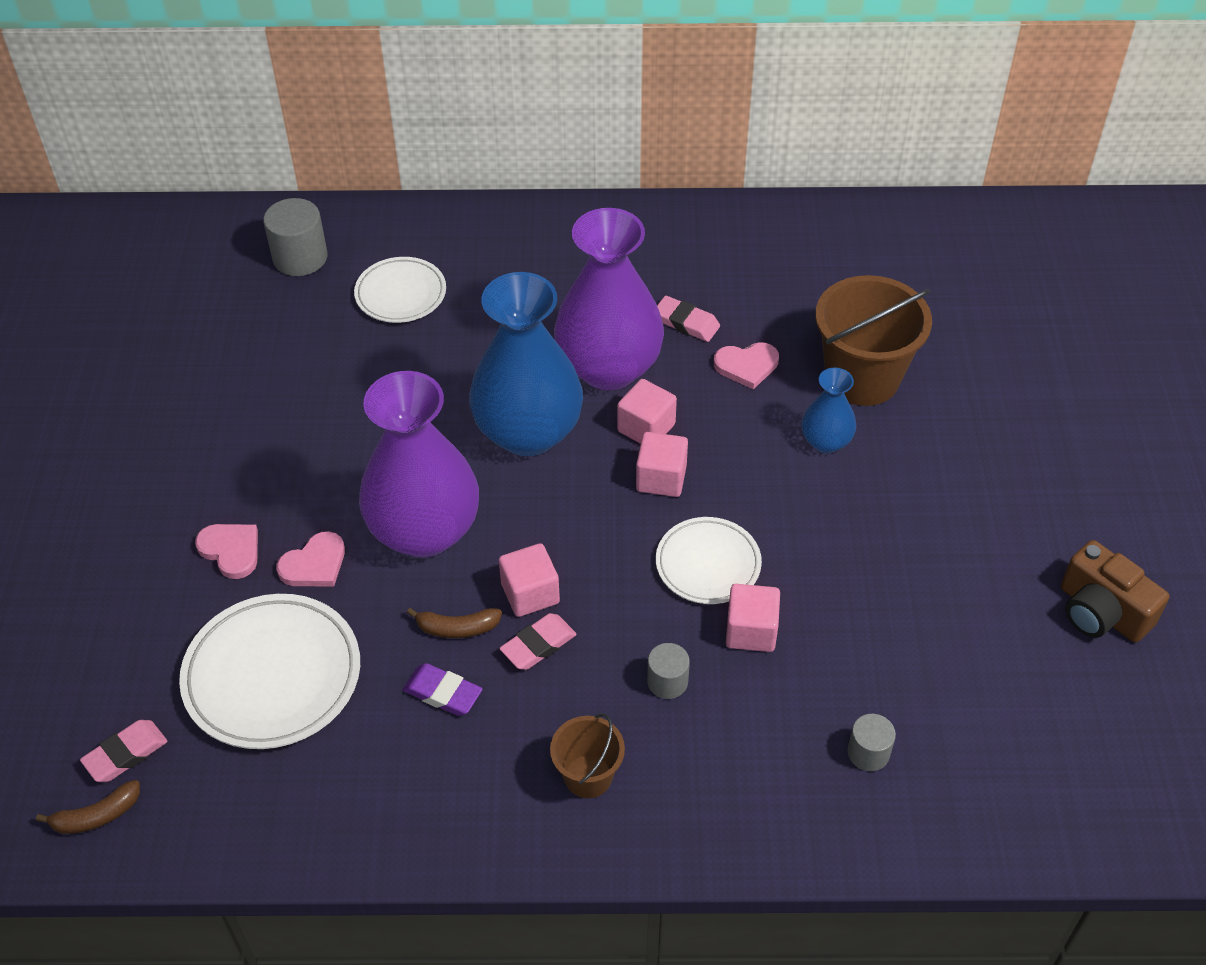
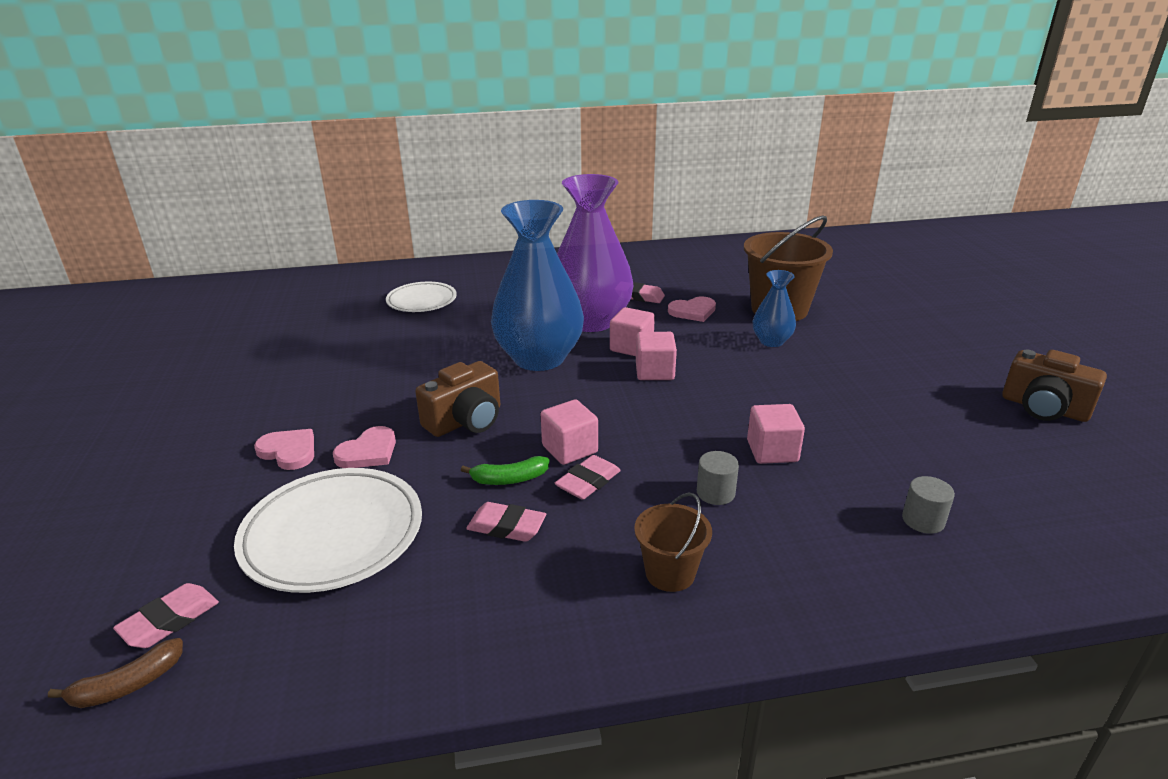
camera: 10 degrees left, 20 degrees down
grey cylinder [263,198,328,276] -> none
purple vase [359,371,479,557] -> brown camera [415,361,500,437]
purple eraser [403,663,482,716] -> pink eraser [466,502,546,542]
brown banana [407,608,502,638] -> green banana [461,456,549,485]
white plate [656,517,762,604] -> none

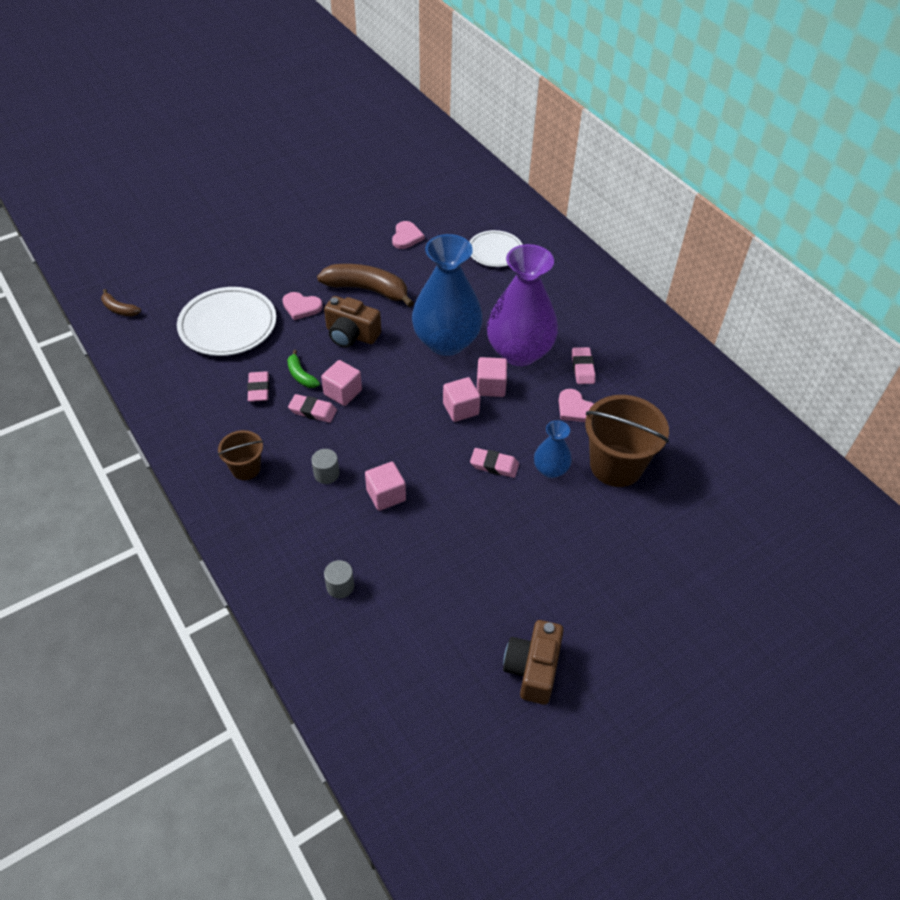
camera: 65 degrees right, 20 degrees up
pink eraser [113,583,219,648] -> pink eraser moved to [470,448,519,478]
pink heart [254,429,314,470] -> pink heart moved to [392,221,425,249]
none -> brown banana [317,264,414,307]

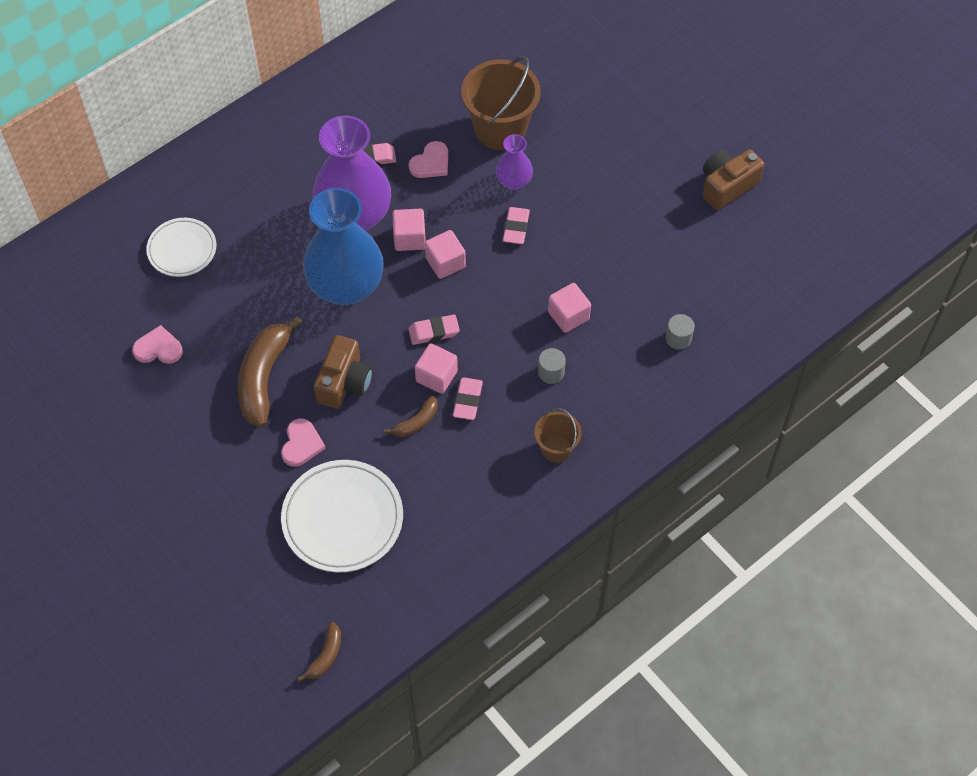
camera: 95 degrees left, 10 degrees up
pink eraser [247,371,269,402] -> pink eraser moved to [408,315,460,345]
green banana [287,350,320,388] -> brown banana [384,396,438,437]
brown camera [503,620,564,705] -> brown camera turned 135 degrees clockwise [703,149,764,210]
blue vase [534,420,572,478] -> purple vase [496,134,533,190]

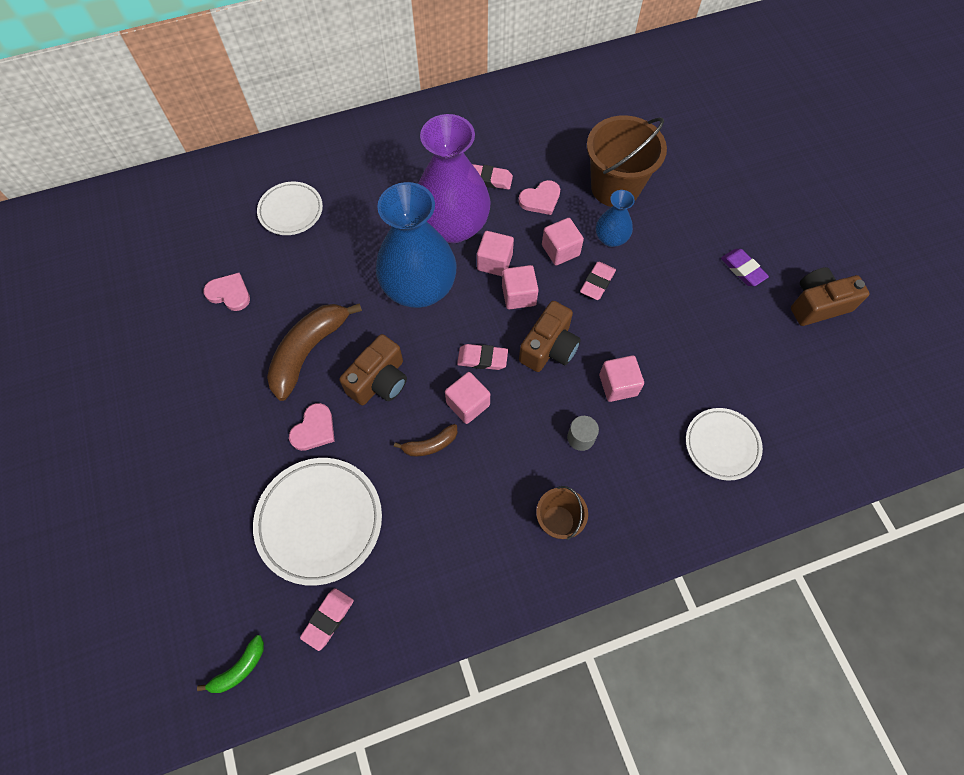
camera: 20 degrees right, 5 degrees up
brown banana [297,622,341,682] -> green banana [197,635,264,693]
pink eraser [453,377,483,420] -> pink eraser moved to [300,588,354,651]
purple vase [496,134,533,190] -> blue vase [596,190,635,247]
grey cylinder [666,314,695,350] -> white plate [686,408,763,481]
none -> brown camera [519,301,581,372]
none -> pink cube [542,218,584,265]
none -> purple eraser [721,249,769,286]

